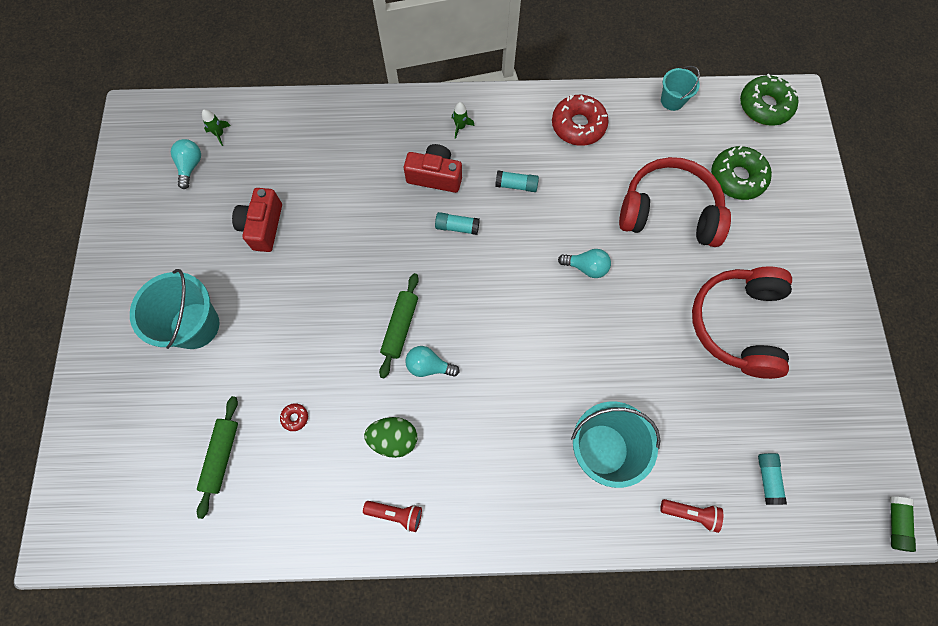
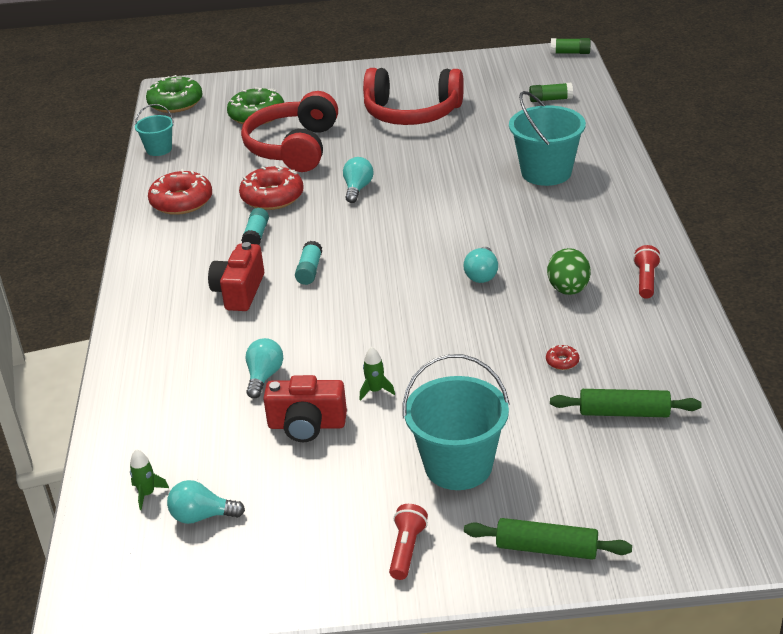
camera: 90 degrees left, 35 degrees down
green rolling pin [379,273,419,379] -> green rolling pin moved to [464,518,632,560]
green rocket [452,102,475,139] -> green rocket moved to [360,347,395,401]
red flashlight [660,499,723,533] -> red flashlight moved to [389,504,428,580]
turquoise glue stick [758,453,787,505] -> green glue stick [529,83,573,102]
none -> red donut [239,166,304,210]
none -> turquoise light bulb [246,338,283,399]

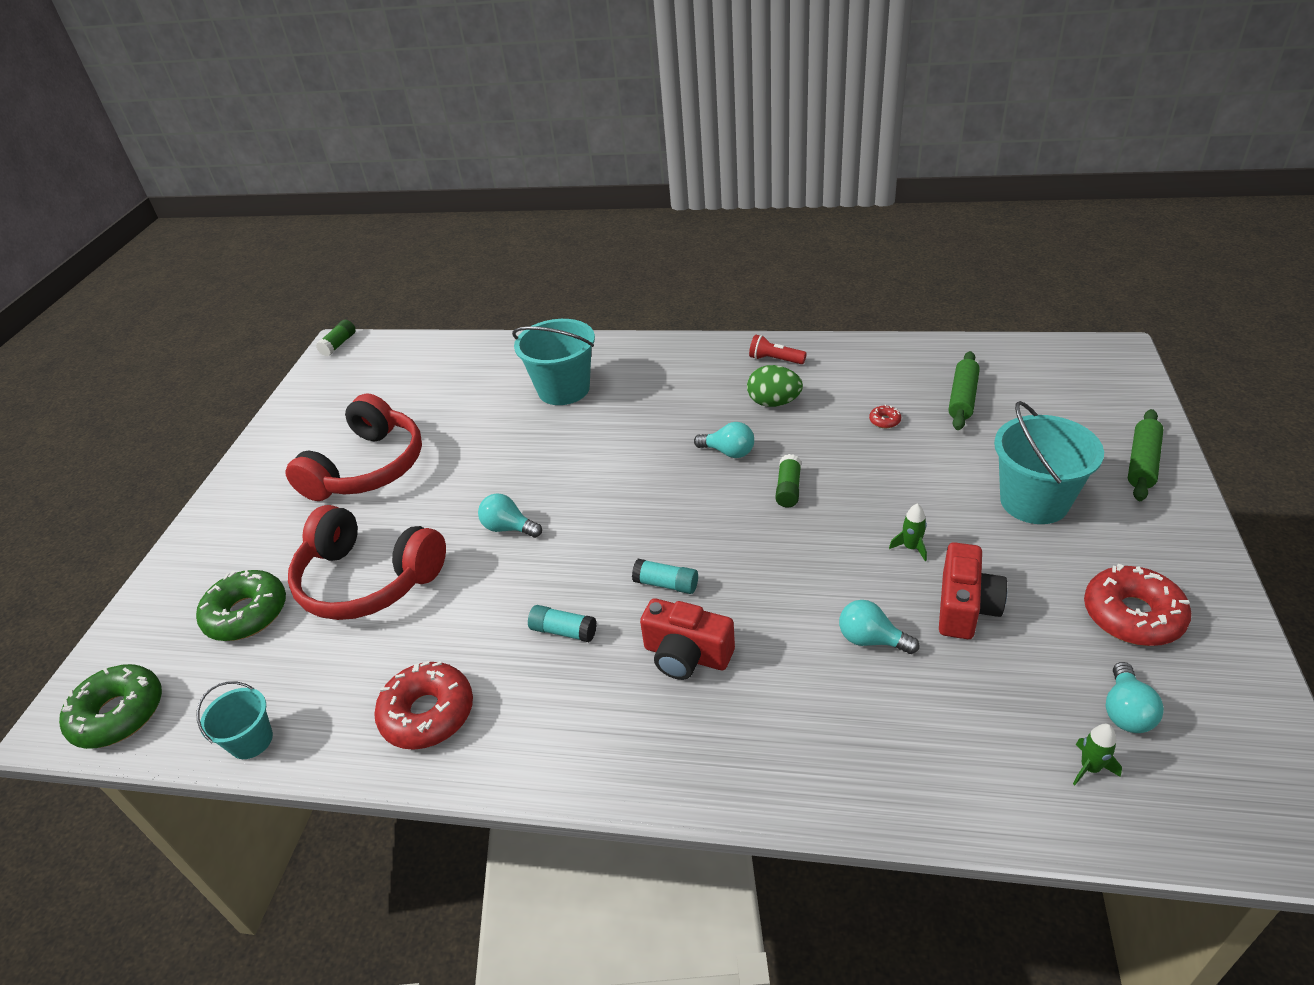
camera: 75 degrees left, 5 degrees up
red donut [239,166,304,210] -> red donut moved to [1084,564,1191,646]
red flashlight [389,504,428,580] -> none
green glue stick [529,83,573,102] -> green glue stick moved to [775,454,801,507]

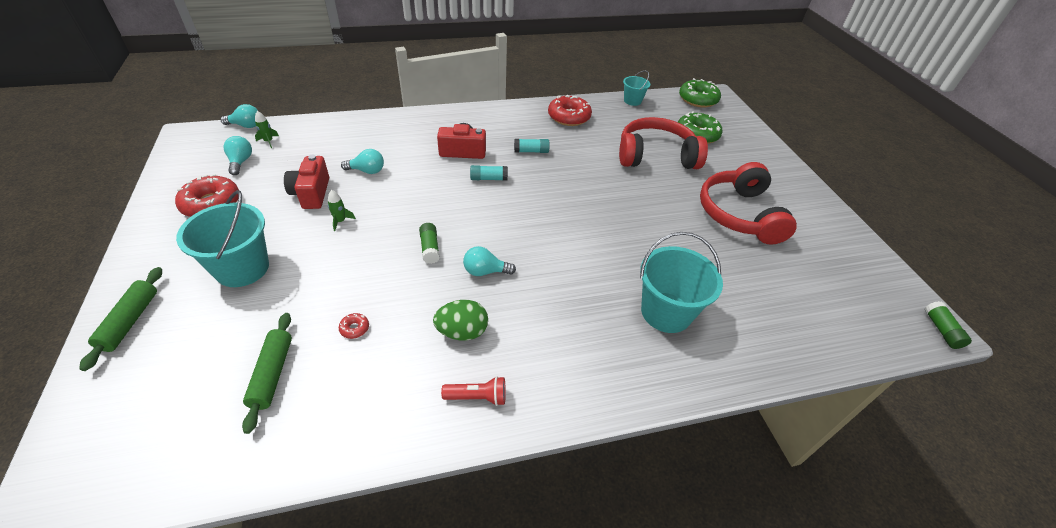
camera: 150 degrees right, 5 degrees up
turquoise light bulb [478,494,542,538] -> turquoise light bulb moved to [221,104,258,128]

